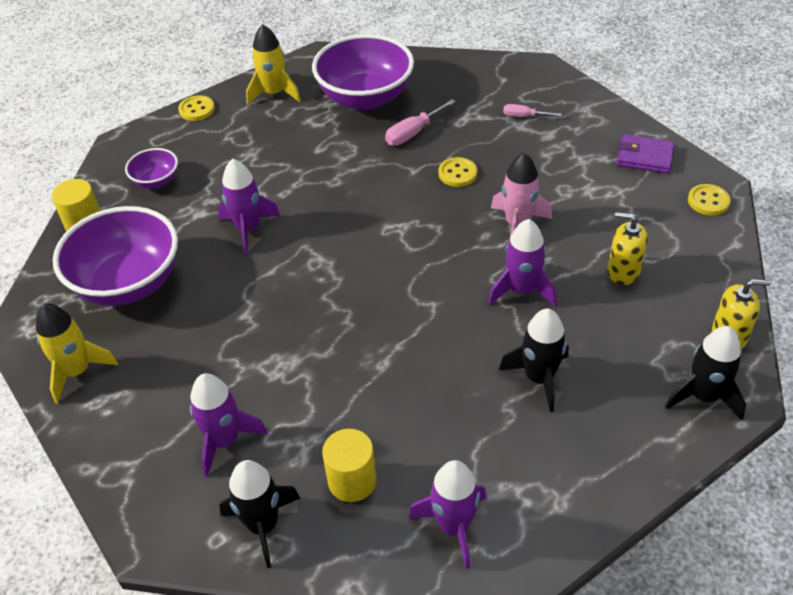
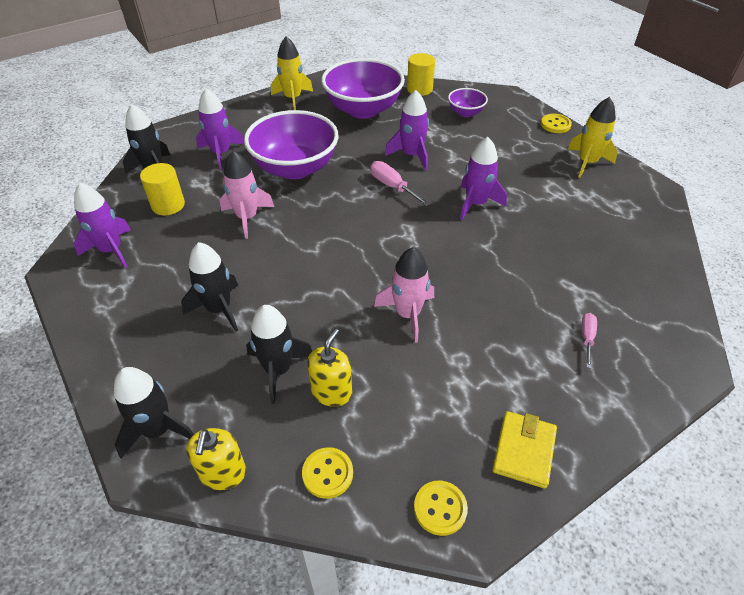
camera: 90 degrees right, 0 degrees up
purple bowl [312,34,414,110] -> purple bowl moved to [244,110,339,179]
pink screwdriver [385,99,456,146] -> pink screwdriver moved to [370,161,431,206]
yellow button [438,157,477,187] -> yellow button moved to [302,447,353,499]
purple rocket [488,219,557,307] -> purple rocket moved to [460,137,507,220]
purple wallet [616,134,675,174] -> yellow wallet [492,411,557,489]
none -> pink rocket [220,151,274,239]
none -> black rocket [246,305,312,404]

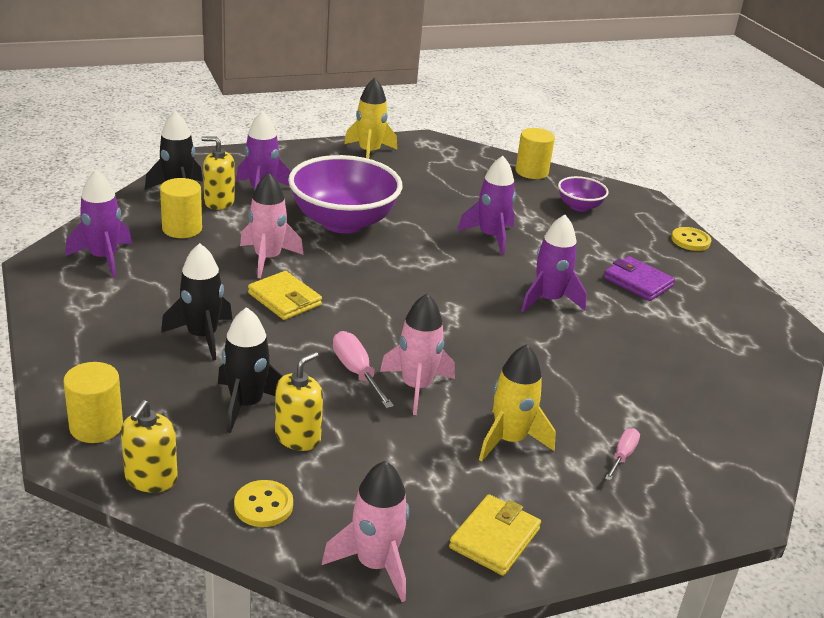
camera: 10 degrees right, 15 degrees down
black rocket [114,367,194,459] -> yellow cylinder [63,362,123,443]
purple bowl [321,58,405,119] -> none
pink screwdriver [370,161,431,206] -> pink screwdriver moved to [333,331,394,408]
yellow button [414,480,468,536] -> pink rocket [322,461,409,602]
yellow rocket [567,97,618,178] -> yellow rocket moved to [479,344,556,462]
none -> yellow soap dispenser [201,136,235,210]
none -> yellow wallet [248,271,322,320]
none -> purple wallet [604,256,675,301]

